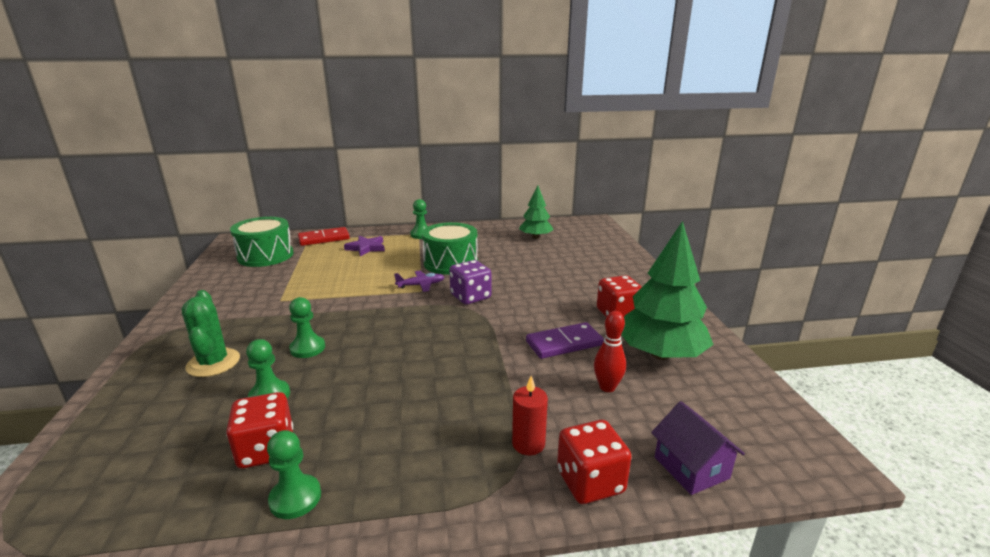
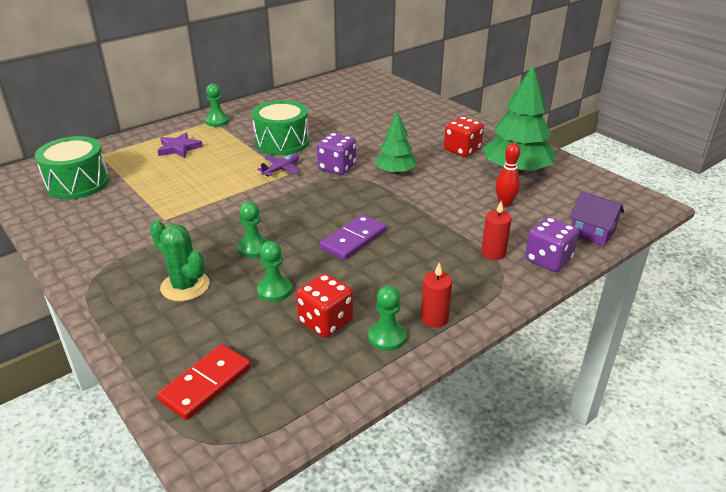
camera: 30 degrees left, 10 degrees up
red domino [298,227,350,246] -> red domino moved to [157,344,251,420]
green tree [519,185,554,239] -> green tree moved to [375,111,416,175]
purple domino [526,322,604,359] -> purple domino moved to [320,214,386,260]
red dice [557,420,632,504] -> purple dice [525,217,579,272]
none -> red candle [421,263,452,328]

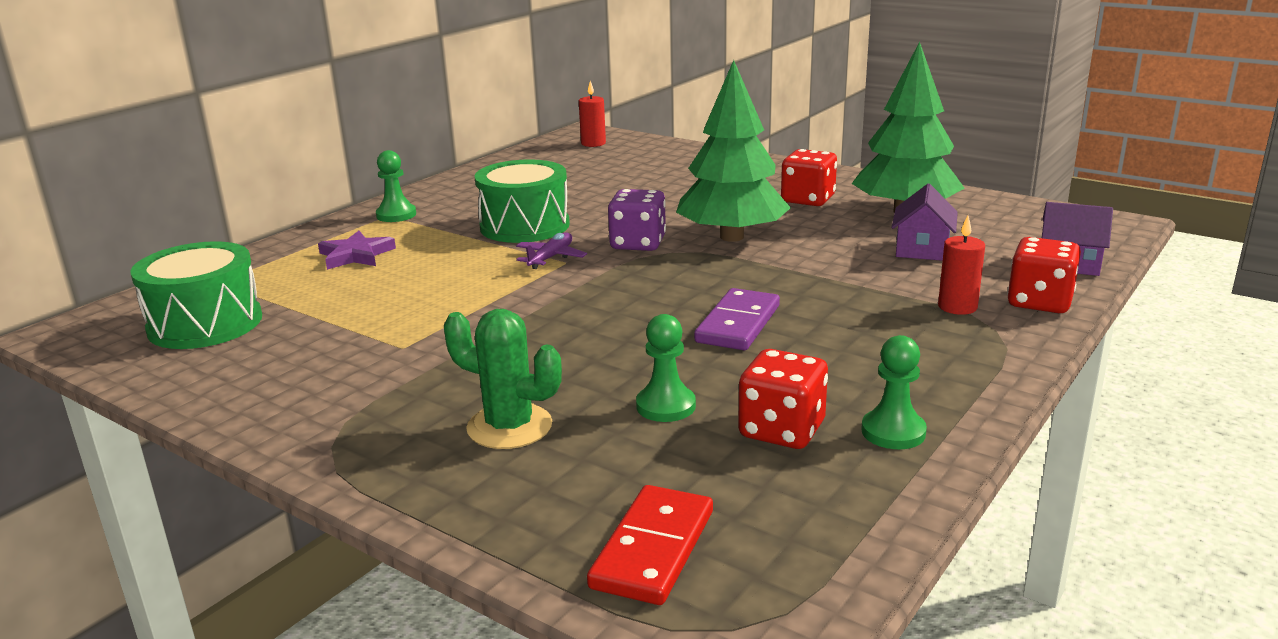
camera: 15 degrees left, 10 degrees down
green pawn [237,202,268,258] -> none
green tree [375,111,416,175] -> green tree [676,60,791,242], size x1.68
red candle [421,263,452,328] -> red candle moved to [579,81,606,147]
red bowling pin [495,143,520,207] -> purple house [891,184,958,261]
purple dice [525,217,579,272] -> red dice [1007,237,1081,313]

